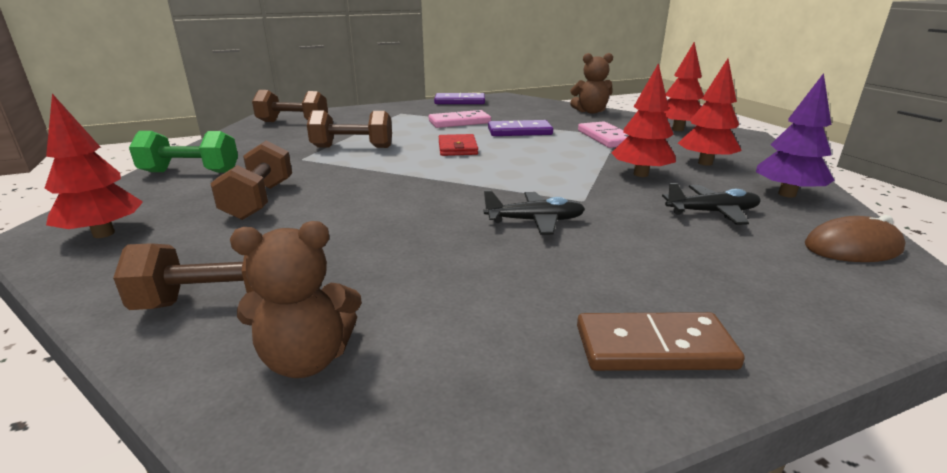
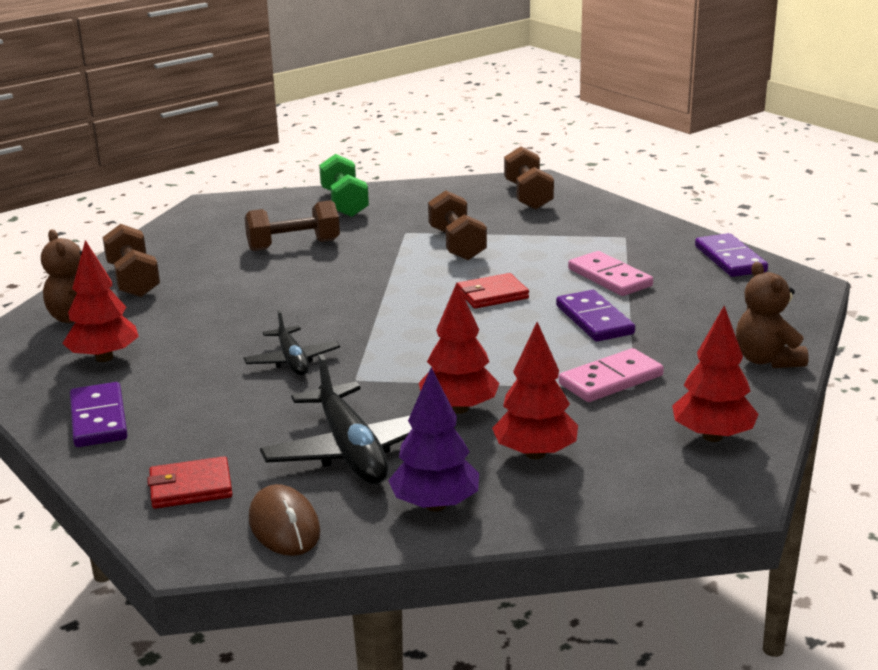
camera: 75 degrees right, 0 degrees up
red tree [45,94,143,238] -> red tree moved to [62,240,139,362]
brown domino [577,312,745,371] -> purple domino [70,382,128,447]
black plane [662,183,761,225] -> black plane [260,354,412,484], size x1.65
none -> red wallet [147,456,233,509]

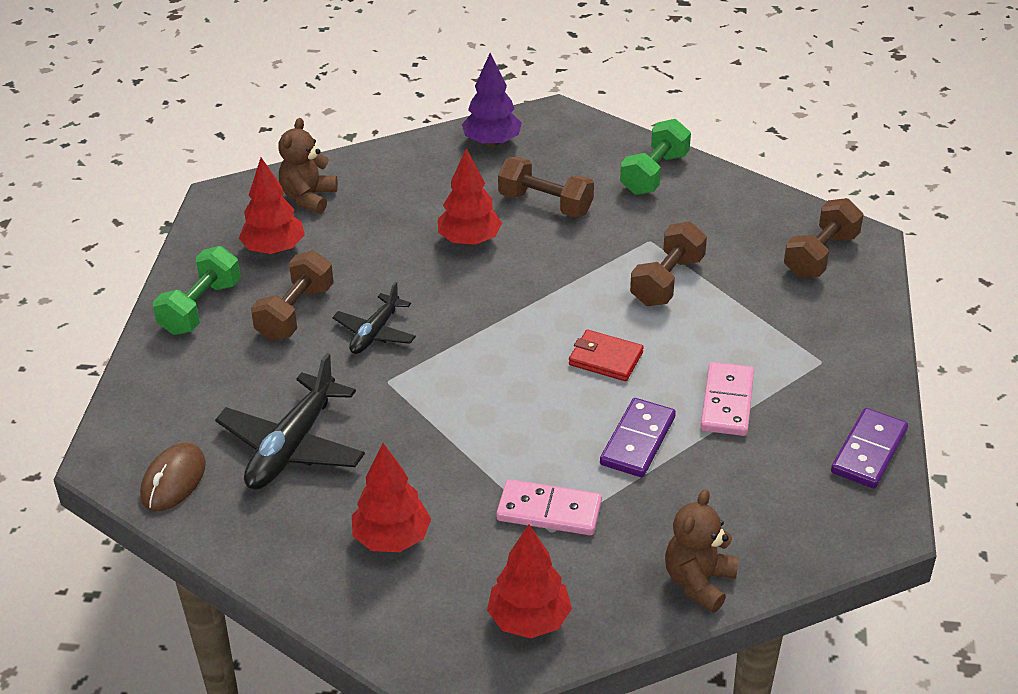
camera: 45 degrees right, 15 degrees up
purple domino [70,382,128,447] -> green dumbbell [153,246,241,335]
brown dumbbell [103,224,160,297] -> brown dumbbell moved to [251,250,334,341]
red wallet [147,456,233,509] -> none
purple tree [388,367,479,511] -> purple tree moved to [462,53,522,147]
red tree [419,283,499,414] -> red tree moved to [438,148,502,245]

